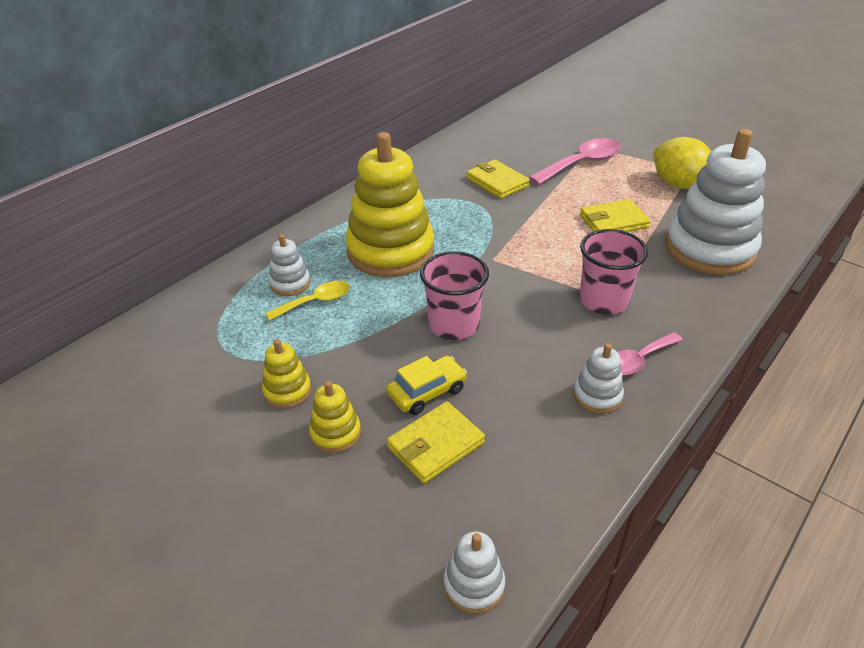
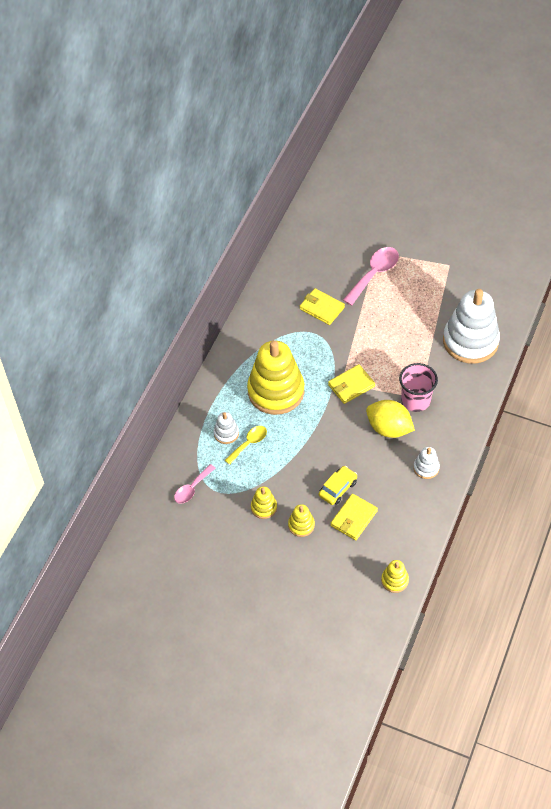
camera: 15 degrees left, 15 degrees up
pink cup [420,251,489,340] -> none
white stacking toy [444,531,505,613] -> yellow stacking toy [381,560,409,593]
yellow wallet [580,199,651,232] -> yellow wallet moved to [328,364,375,404]
pink spoon [618,332,683,375] -> pink spoon moved to [174,464,216,504]
yellow lemon [653,137,711,189] -> yellow lemon moved to [366,400,415,438]

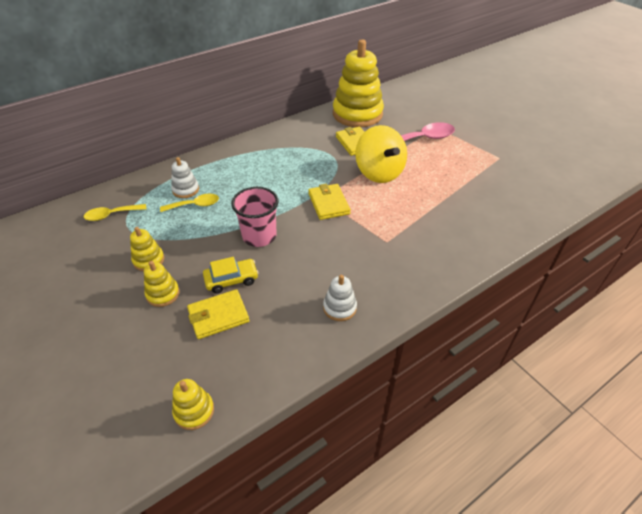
camera: 30 degrees right, 10 degrees down
pink spoon [174,464,216,504] -> yellow spoon [83,204,146,221]
yellow stacking toy [247,340,304,415] -> yellow stacking toy moved to [333,39,384,127]
yellow wallet [328,364,375,404] -> yellow wallet turned 75 degrees clockwise [308,184,351,220]
yellow lemon [366,400,415,438] -> none
pink cup [399,363,438,412] -> pink cup moved to [231,187,279,247]
white stacking toy [443,289,500,364] -> none
none -> yellow spinning top [355,125,407,183]

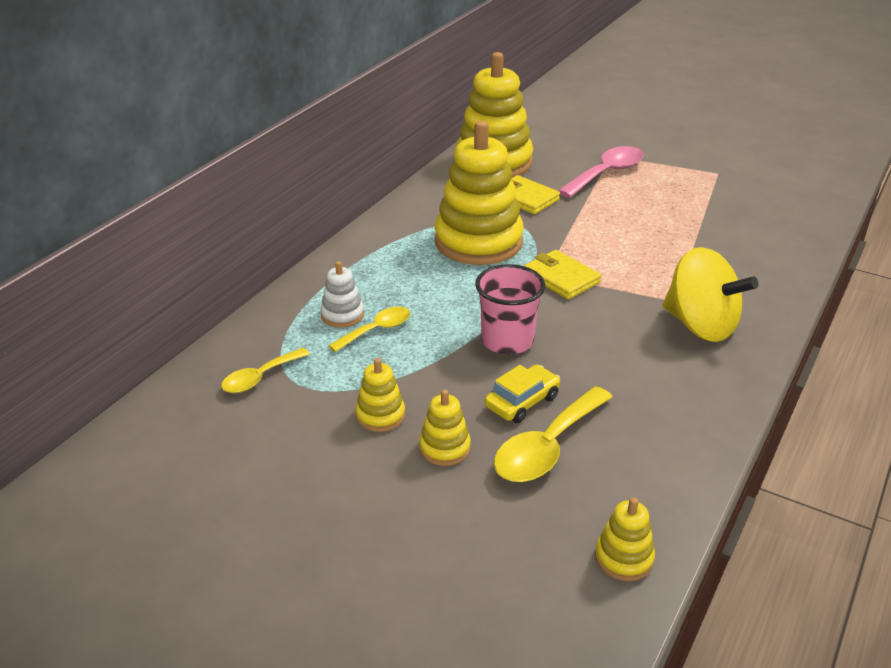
camera: 25 degrees left, 10 degrees down
yellow wallet [187,289,249,339] -> yellow spoon [494,386,613,482]
white stacking toy [323,275,357,321] -> none
yellow spinning top [355,125,407,183] -> yellow spinning top moved to [662,247,759,342]
none -> yellow stacking toy [435,121,524,265]

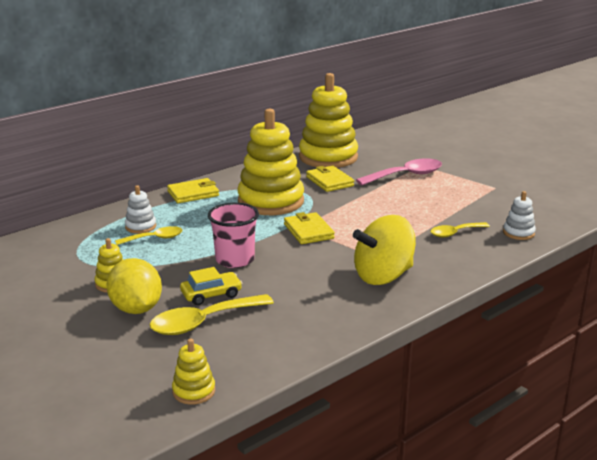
camera: 20 degrees right, 10 degrees down
yellow spoon [221,348,310,393] -> yellow spoon moved to [430,222,490,238]
yellow stacking toy [419,389,471,466] -> yellow lemon [106,258,162,314]
yellow spinning top [662,247,759,342] -> yellow spinning top turned 90 degrees clockwise [353,215,416,285]
none -> yellow wallet [167,178,219,203]
none -> white stacking toy [503,191,536,240]

